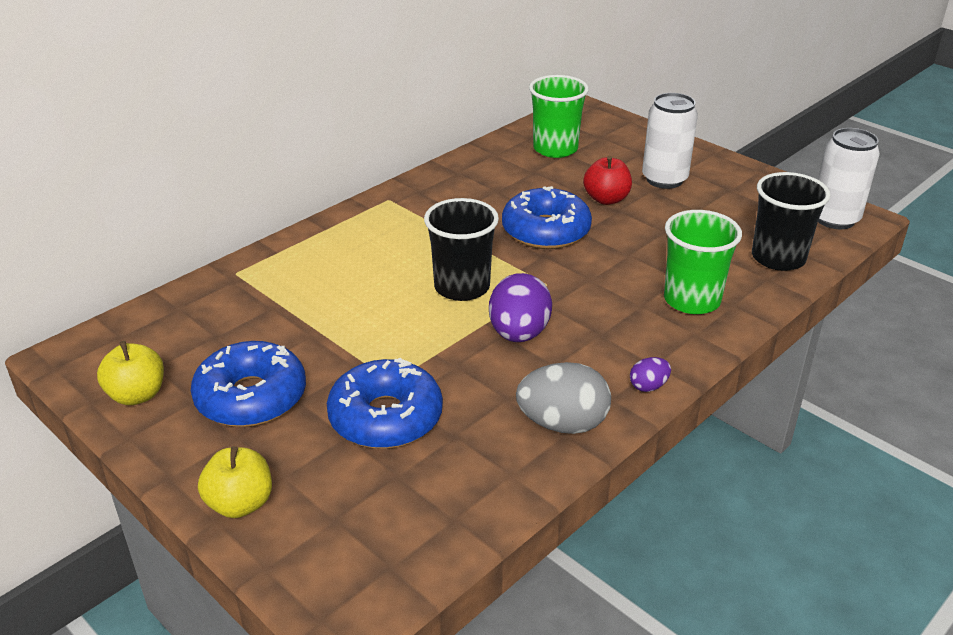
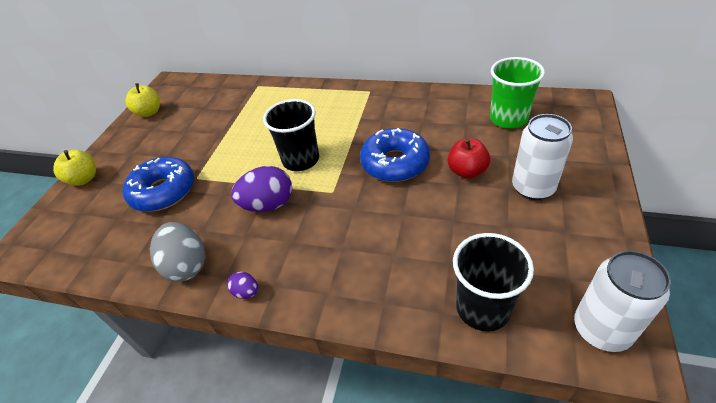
camera: 65 degrees right, 10 degrees up
blue donut [191,341,306,427] -> none
green cup [664,210,742,314] -> none

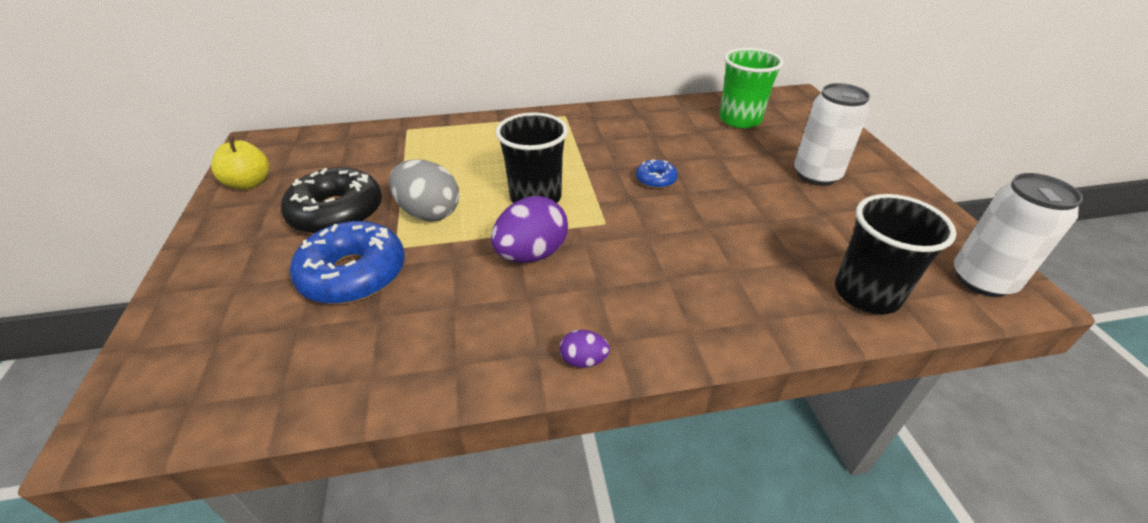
camera: 30 degrees left, 5 degrees down
yellow apple [53,150,96,186] -> none
grey egg [150,222,206,282] -> grey egg moved to [389,159,459,222]
blue donut [360,128,430,182] -> blue donut [636,159,678,189], size x0.48
red apple [448,138,490,179] -> none
none -> black donut [281,167,382,234]

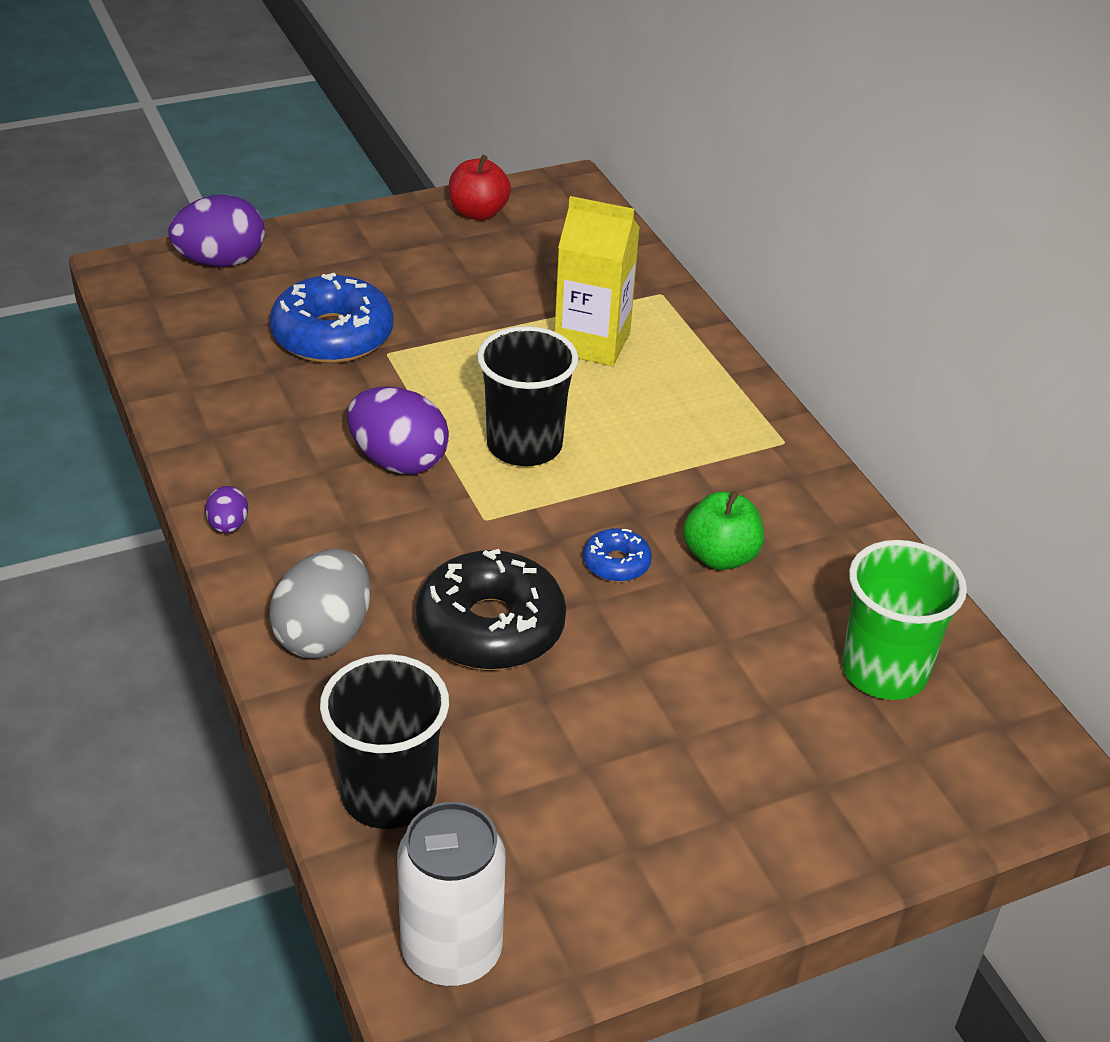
camera: 75 degrees right, 0 degrees up
yellow apple [211,136,269,190] -> red apple [449,155,511,220]
black donut [281,167,382,234] -> black donut moved to [416,549,566,670]
grey egg [389,159,459,222] -> grey egg moved to [269,549,370,658]
white can [794,83,870,186] -> none
none -> purple egg [169,195,265,267]
none -> yellow carton [555,196,640,366]
none -> green apple [683,491,764,570]

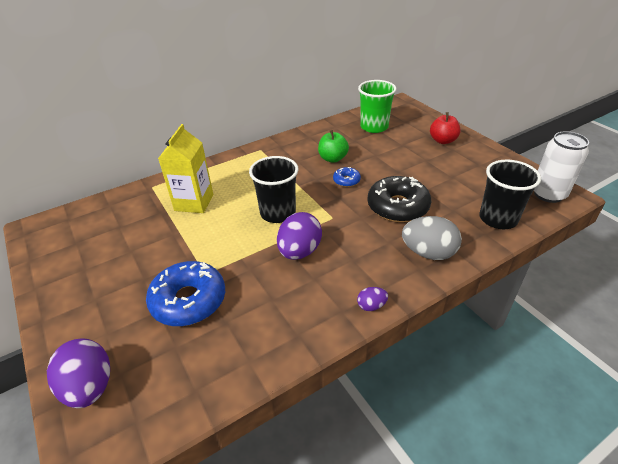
camera: 95 degrees left, 0 degrees up
red apple [449,155,511,220] -> red apple moved to [430,112,460,144]

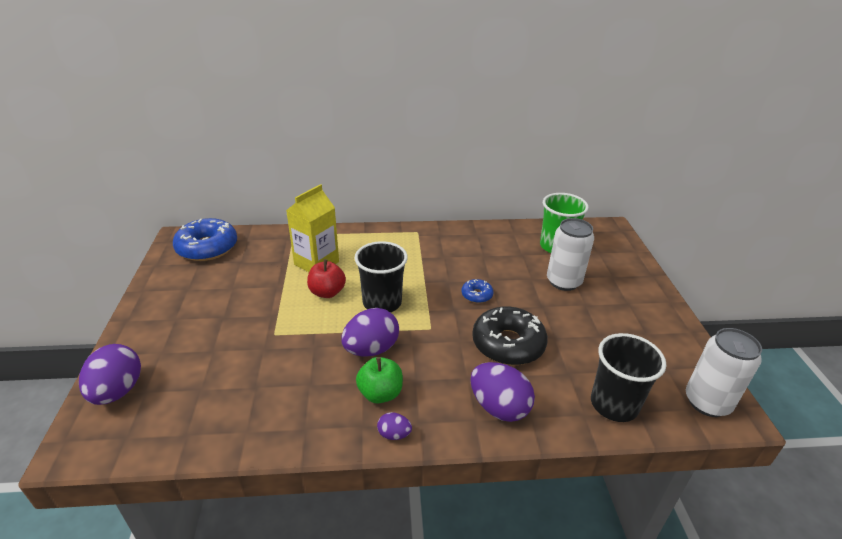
camera: 25 degrees right, 5 degrees down
blue donut [146,261,225,326] -> blue donut moved to [173,218,237,261]
green apple [318,130,349,163] -> green apple moved to [356,357,403,403]
grey egg [402,216,462,260] -> purple egg [470,362,535,422]
red apple [430,112,460,144] -> red apple moved to [307,259,346,298]
none -> white can [547,218,594,291]

